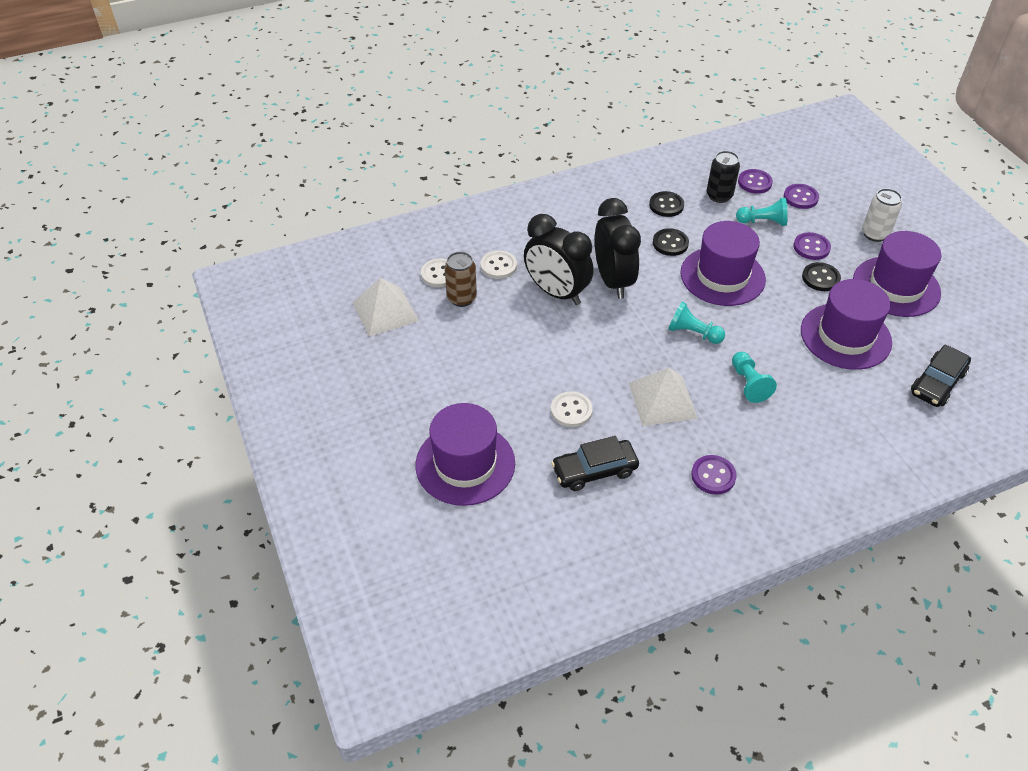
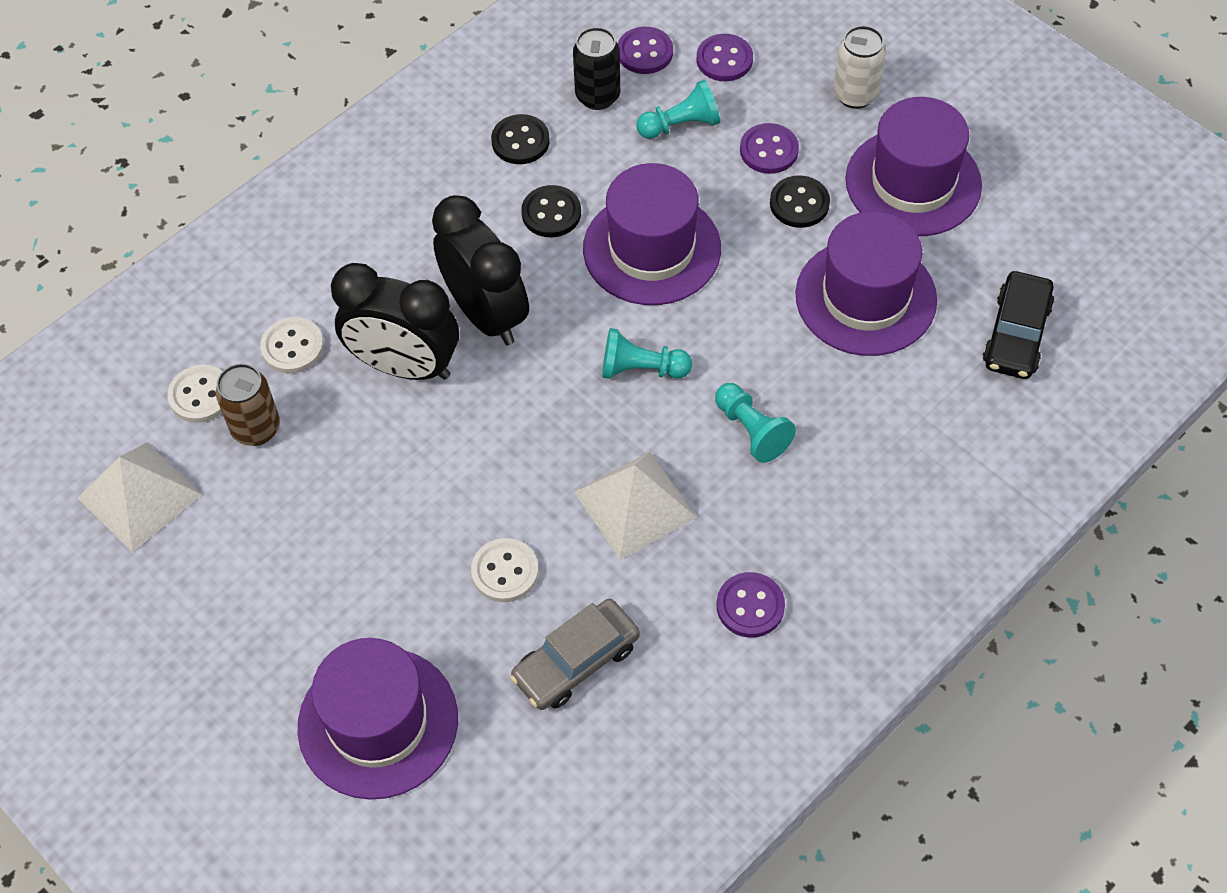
camera: 20 degrees left, 10 degrees up
black car [551,436,639,491] -> grey car [510,599,640,710]

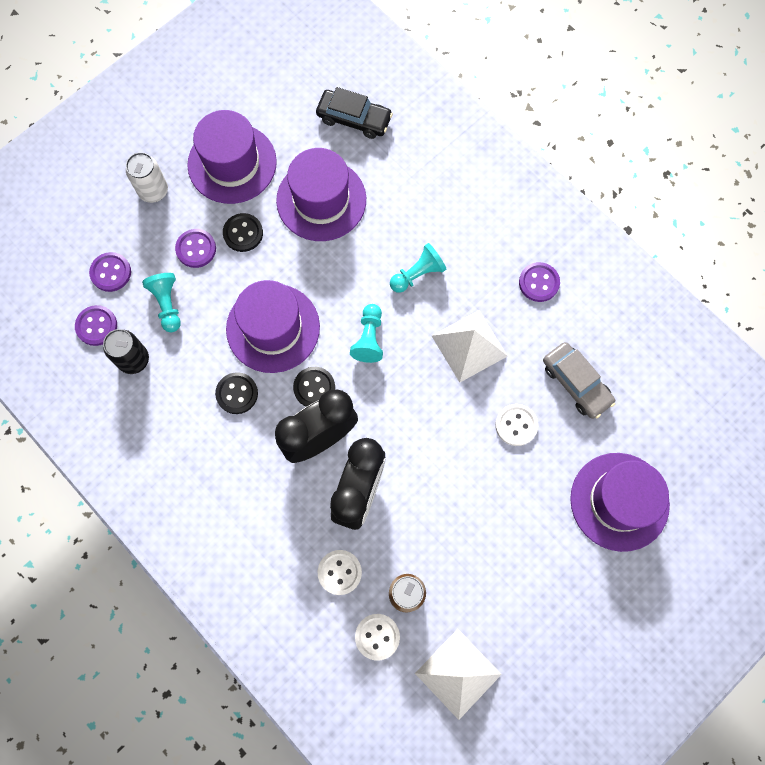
camera: 90 degrees left, 15 degrees up
black button [491,114,550,164] -> black button moved to [293,367,335,407]

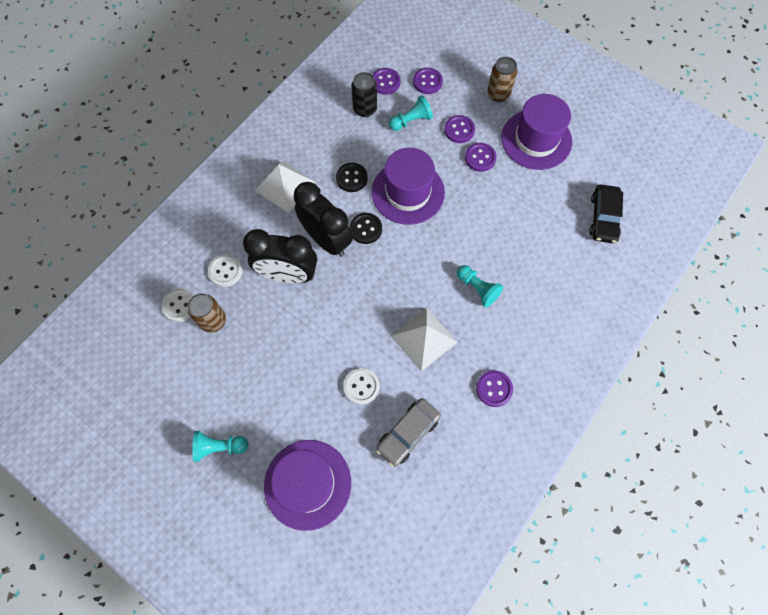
camera: 80 degrees right, 5 degrees down
white can [126,152,168,203] -> brown can [487,57,517,102]
black button [223,213,263,252] -> purple button [465,143,497,172]
purple hat [276,148,366,241] -> none
turquoise pawn [350,304,383,363] -> turquoise pawn moved to [192,431,248,462]
white pyramid [415,629,502,720] -> white pyramid moved to [255,161,315,213]

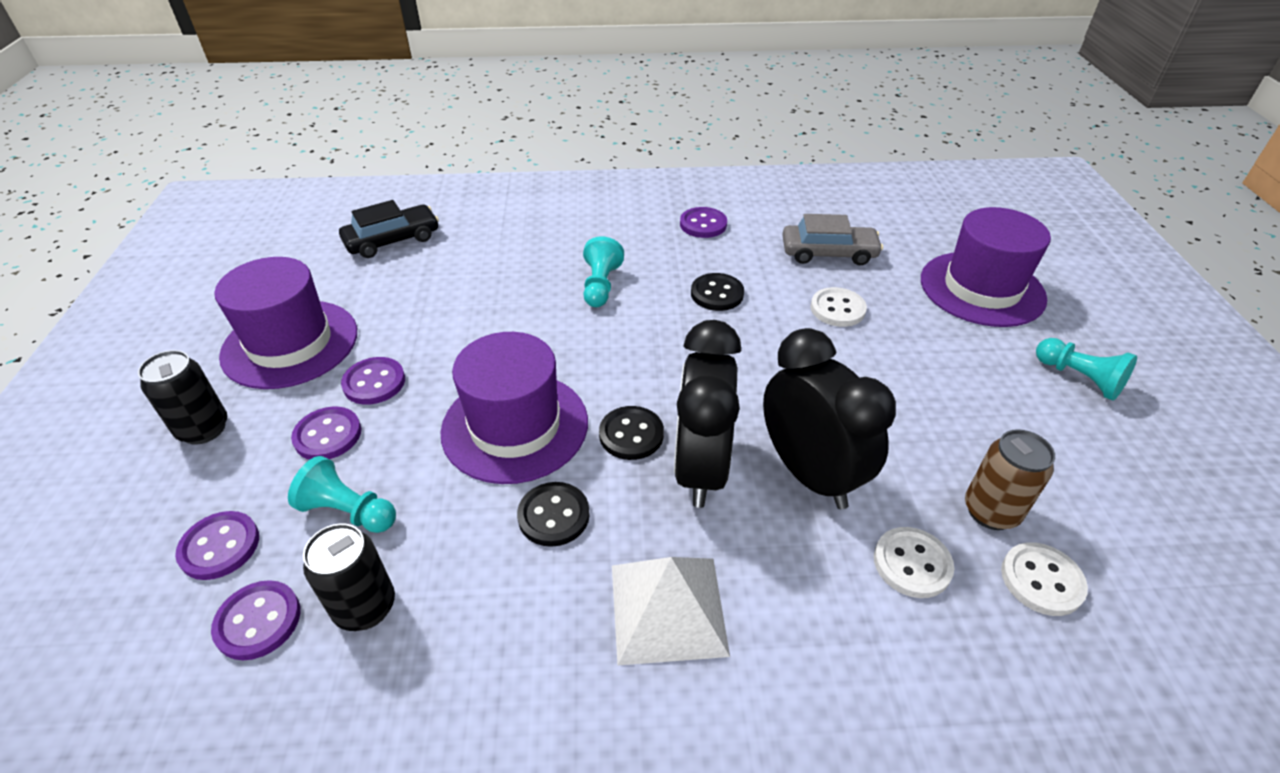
camera: 130 degrees left, 25 degrees down
white pyramid [391,308,457,372] -> black button [691,273,744,311]
brown can [487,57,517,102] -> black can [138,350,227,445]

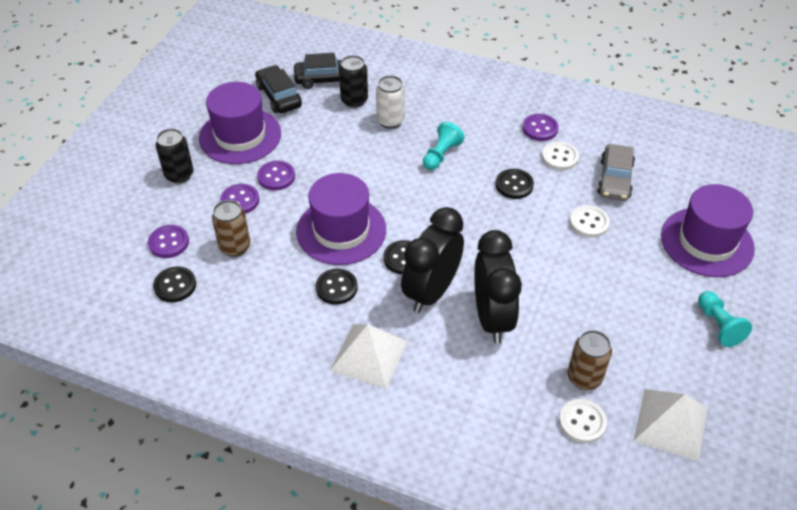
camera: 25 degrees right, 5 degrees up
purple button [211,580,301,660] -> black button [153,266,196,302]
turquoise pawn [288,456,396,533] -> brown can [212,200,250,257]
black can [303,523,395,631] -> black can moved to [339,55,368,108]
grey car [782,214,883,265] -> grey car turned 75 degrees clockwise [597,144,635,201]
white button [874,527,954,598] -> white button moved to [542,142,579,170]
none -> black car [255,65,302,114]
none -> white can [376,75,405,129]
none -> white pyramid [634,389,708,461]

